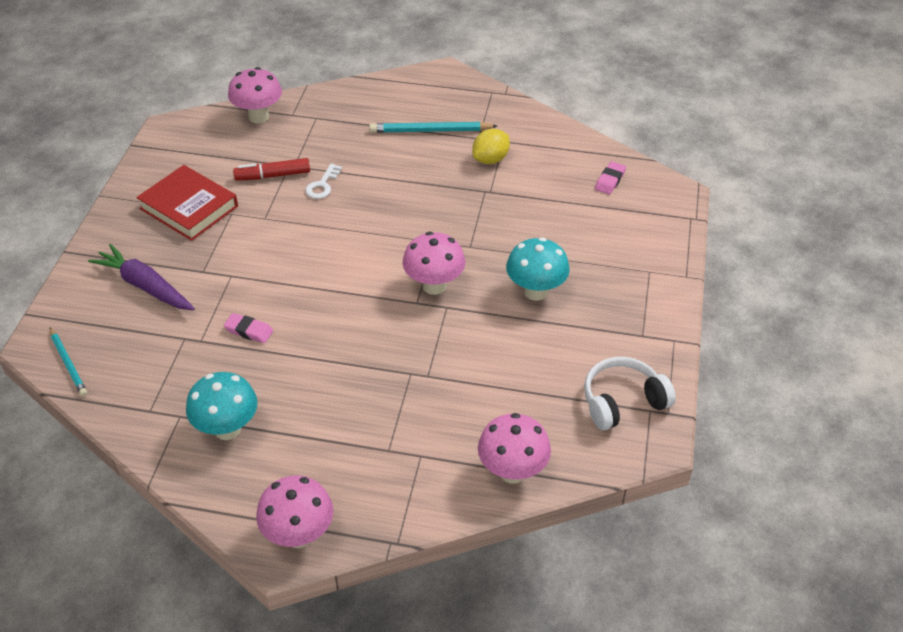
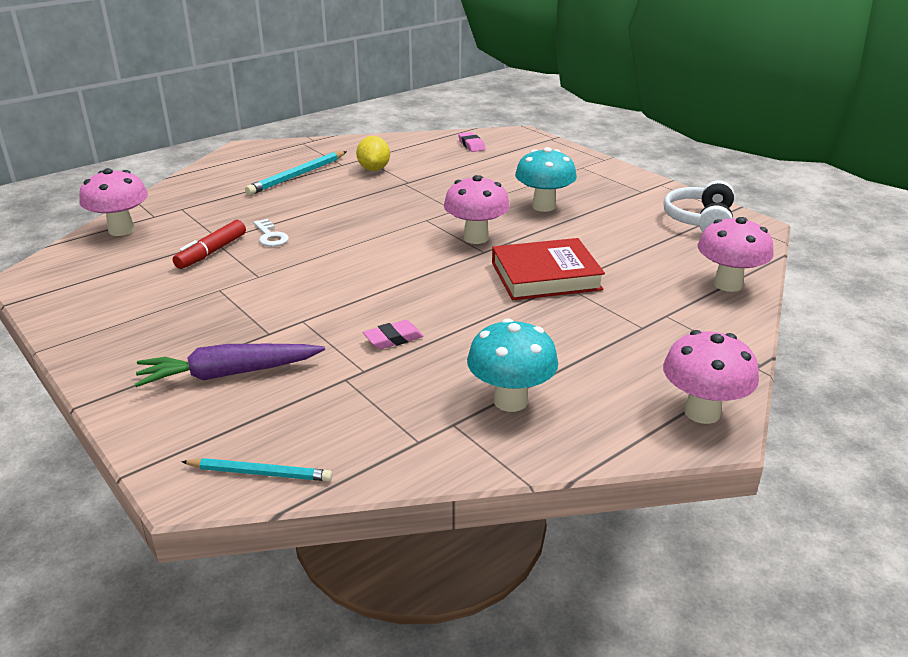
camera: 50 degrees left, 15 degrees down
red book [136,165,238,241] -> red book moved to [492,238,605,300]

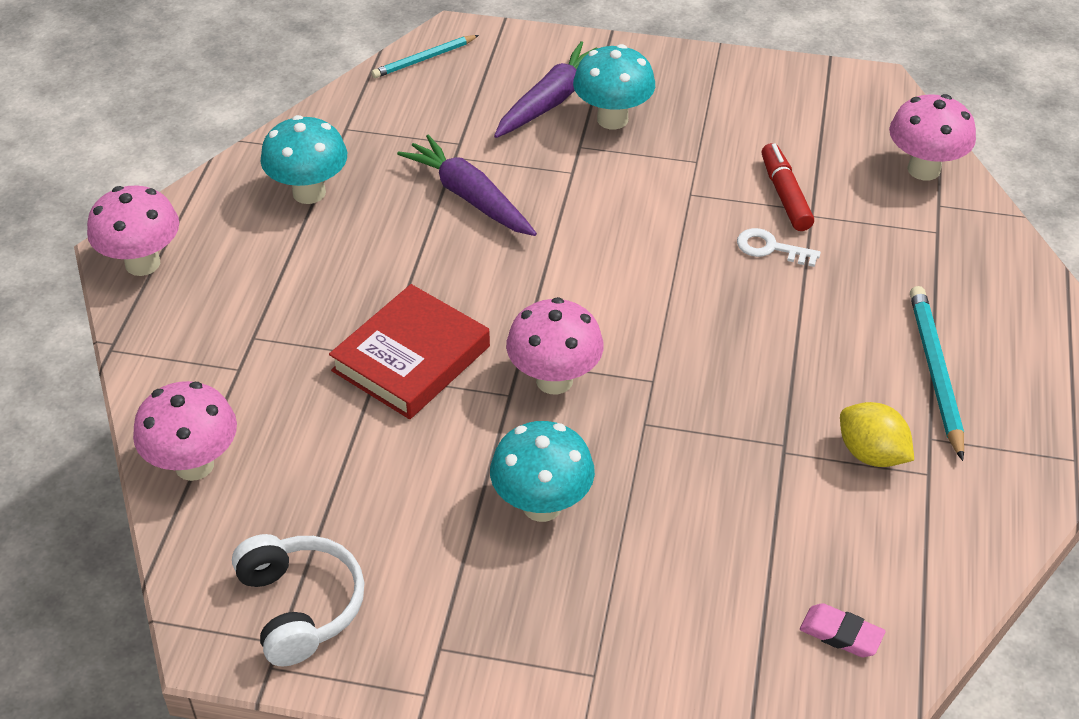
camera: 140 degrees right, 15 degrees up
pink eraser [363,320,424,349] -> purple carrot [397,135,537,236]
none -> turquoise mushroom [573,44,655,129]

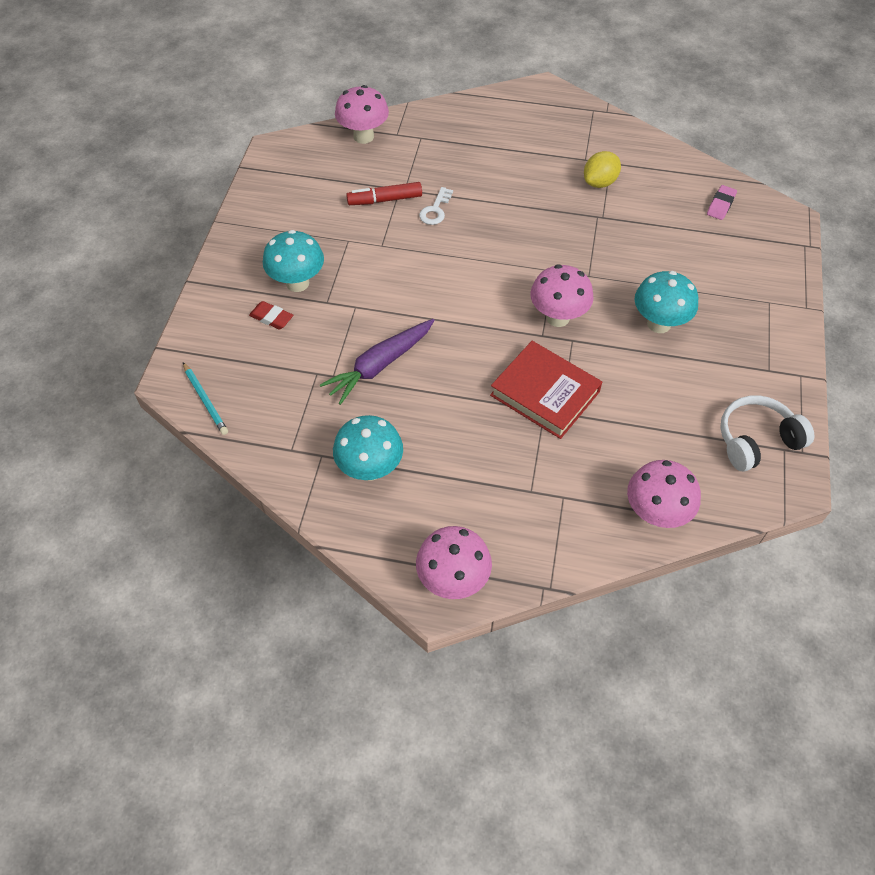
camera: 90 degrees left, 10 degrees up
purple carrot [494,41,598,138] -> red eraser [249,301,293,329]
turquoise pencil [910,286,964,461] -> none

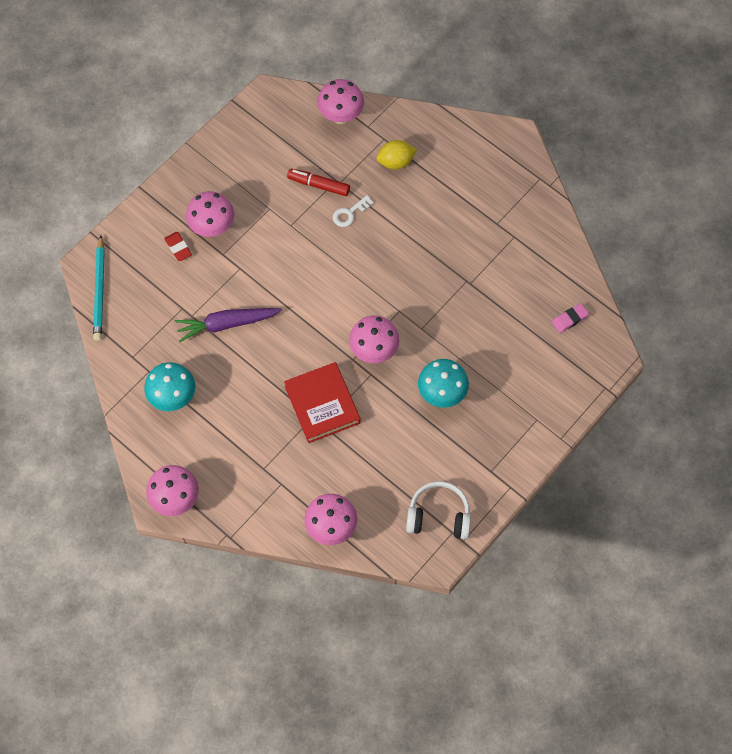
camera: 30 degrees right, 10 degrees up
turquoise pencil [183,362,228,435] -> turquoise pencil [93,235,105,341], size x1.53
turquoise mushroom [263,230,324,292] -> pink mushroom [186,191,234,237]
yellow lemon [584,151,621,188] -> yellow lemon moved to [377,140,417,169]

